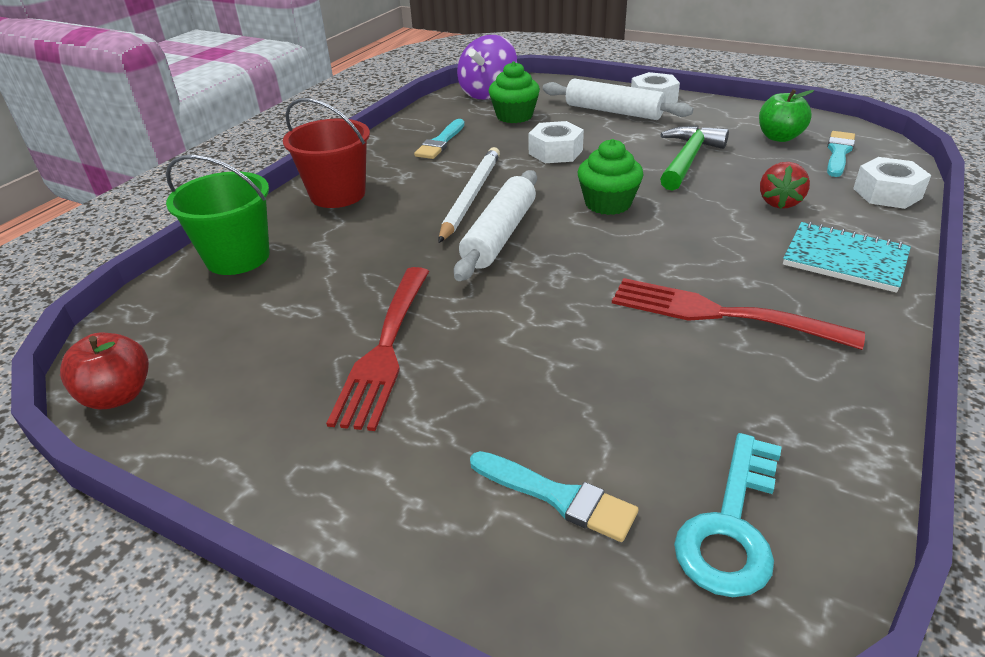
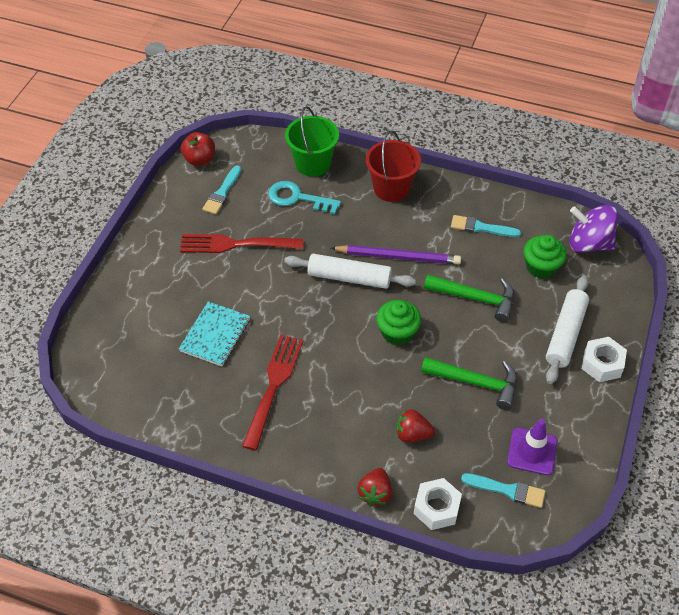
camera: 80 degrees right, 15 degrees up
white pencil [439,147,500,243] -> purple pencil [331,245,461,265]
turquoise brush [470,451,639,542] -> turquoise brush moved to [202,165,241,215]
white nut [528,121,584,163] -> green hammer [424,274,514,322]
turquoise key [674,433,782,597] -> turquoise key moved to [268,181,341,215]
green apple [759,89,814,142] -> purple traffic cone [507,419,557,475]
turquoise notebook [783,222,911,293] -> turquoise notebook moved to [179,301,250,366]
none -> red strawberry [357,468,392,506]

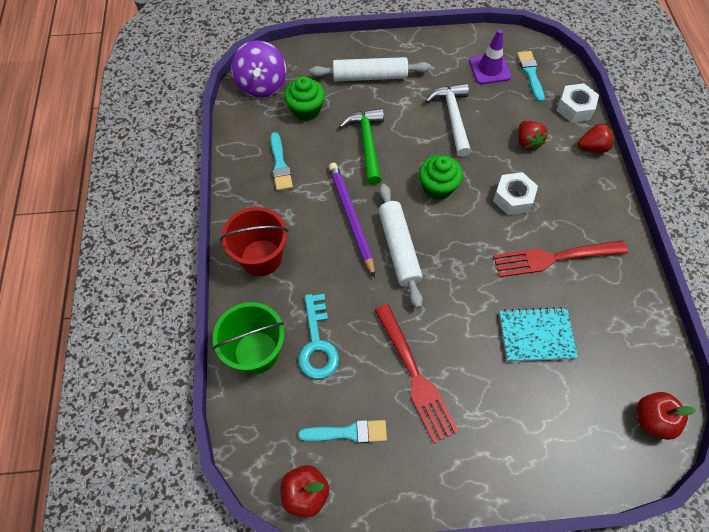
camera: 115 degrees left, 10 degrees up
green hammer [421,357,517,410] -> white hammer [425,83,471,157]
white nut [582,337,627,382] -> white nut moved to [493,172,538,215]
none -> red apple [637,392,696,440]

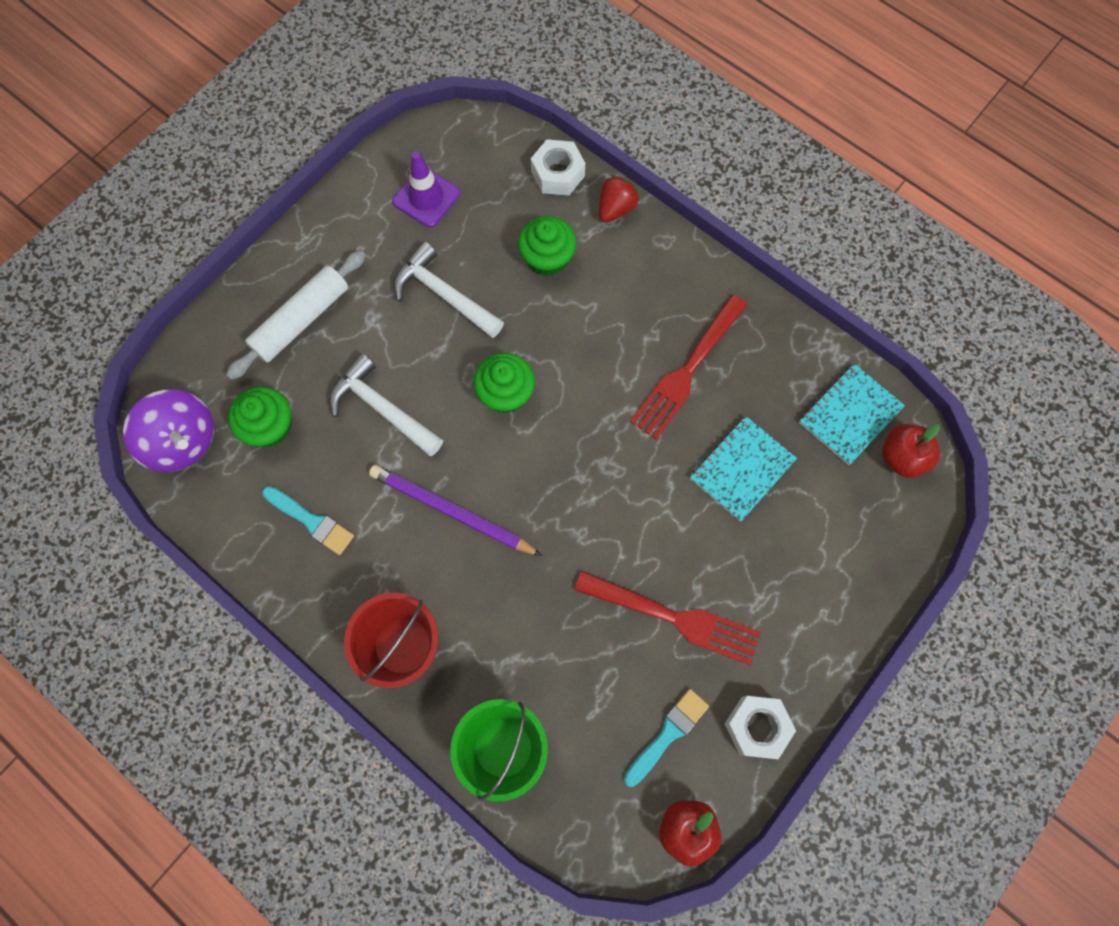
camera: 45 degrees left, 10 degrees up
turquoise key [298,294,339,379] -> none
green hammer [339,108,384,185] -> white hammer [329,353,443,456]
white rolling pin [378,184,423,309] -> none
white nut [493,172,538,215] -> white nut moved to [725,696,796,759]
turquoise brush [517,51,544,102] -> none
red strawberry [518,121,548,151] -> green cupcake [518,216,576,276]
none -> turquoise notebook [799,363,905,465]

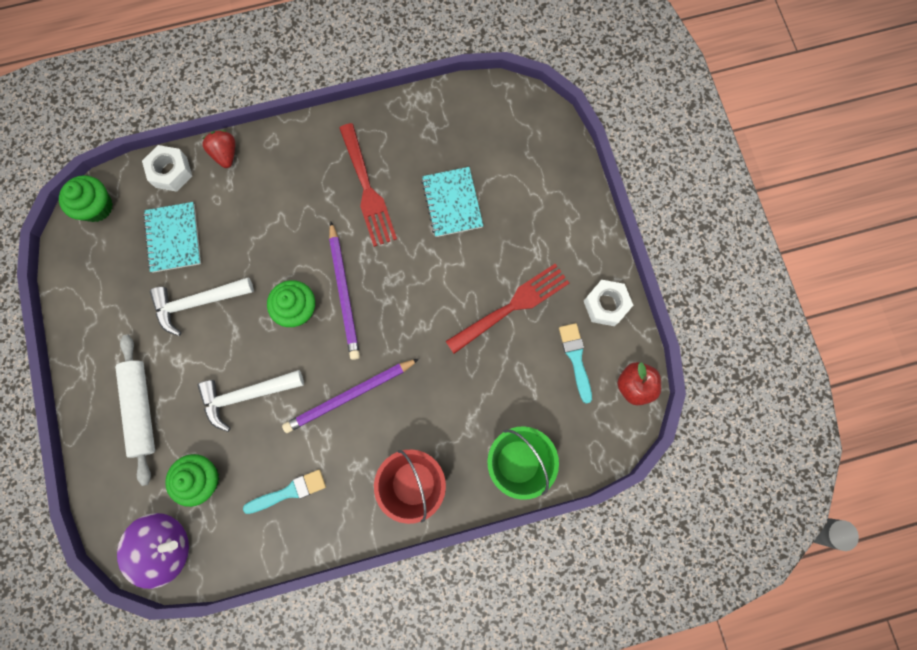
camera: 55 degrees left, 5 degrees up
purple traffic cone [392,152,460,227] -> none
green cupcake [518,216,576,276] -> green cupcake moved to [59,175,113,222]
turquoise notebook [799,363,905,465] -> turquoise notebook moved to [143,202,201,273]
red apple [882,424,940,478] -> none
none -> purple pencil [329,222,360,360]

